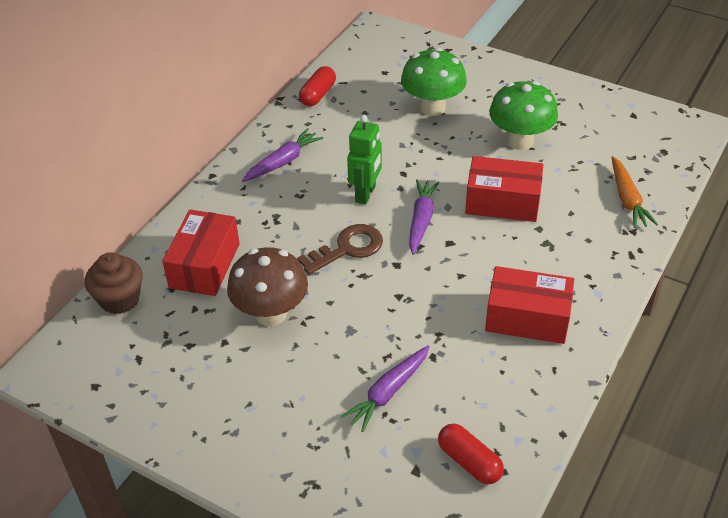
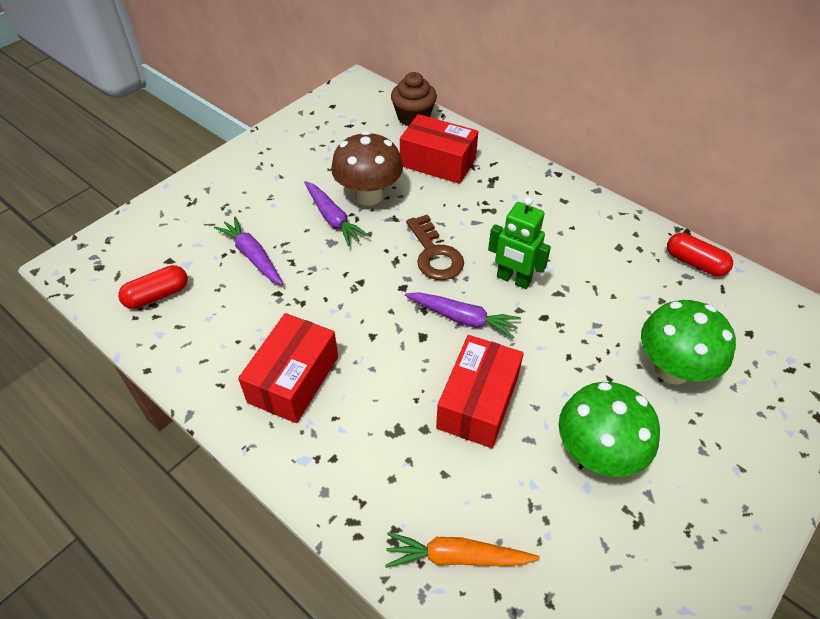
camera: 100 degrees right, 5 degrees up
purple carrot [242,128,323,182] -> purple carrot moved to [304,181,369,246]

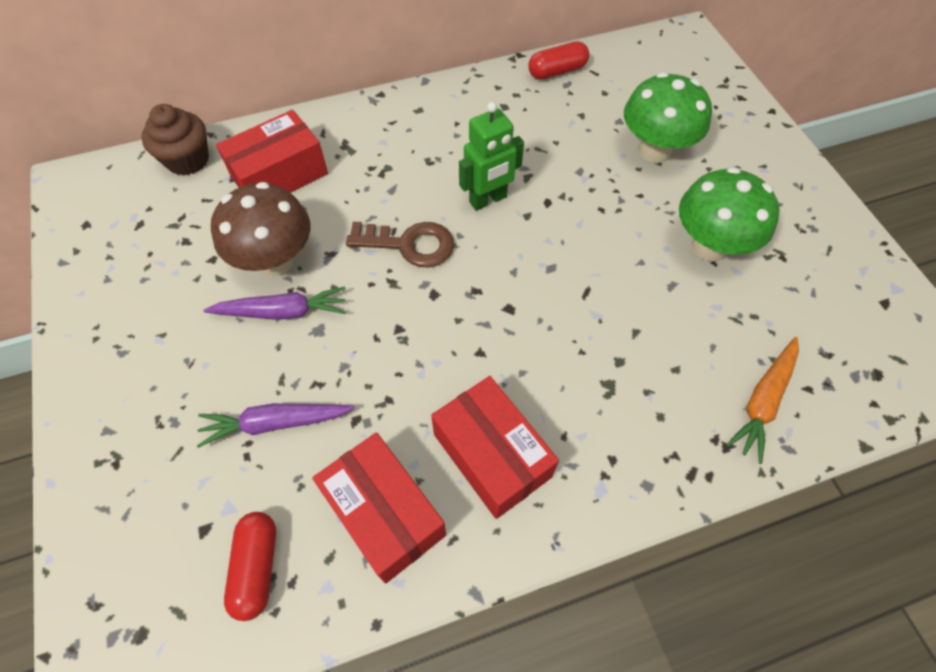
camera: 60 degrees left, 10 degrees up
purple carrot [405,292,521,339] -> none
red box [436,335,524,448] -> red box moved to [313,432,446,584]

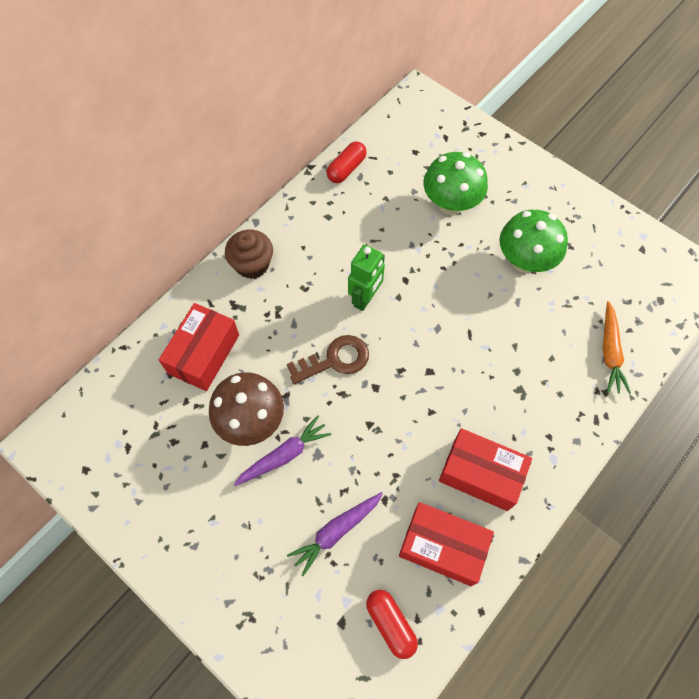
camera: 30 degrees left, 5 degrees up
brown cupcake [141,104,209,175] -> brown cupcake moved to [225,230,273,279]

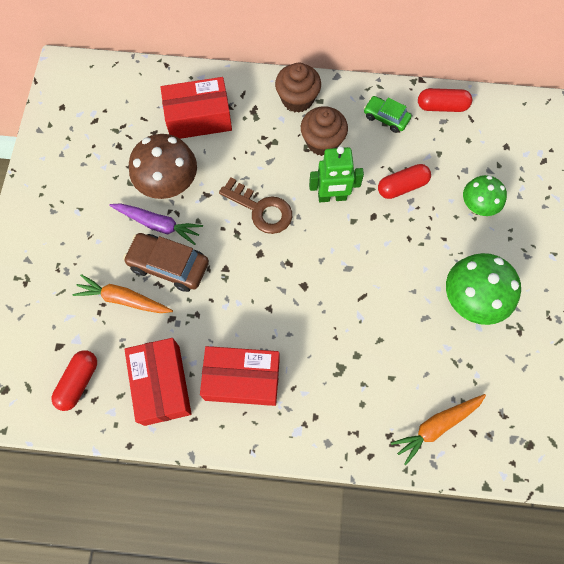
camera: 55 degrees right, 5 degrees up
purple carrot [287,492,383,576] -> orange carrot [73,274,173,313]
green mushroom [424,152,488,215] -> green mushroom [463,175,507,216], size x0.63
red box [439,428,532,511] -> red box turned 75 degrees counterclockwise [200,346,280,406]
none -> brown car [123,233,209,292]
none -> brown cupcake [301,106,348,156]
none -> green car [364,96,412,133]
none -> red capsule [378,164,431,199]

